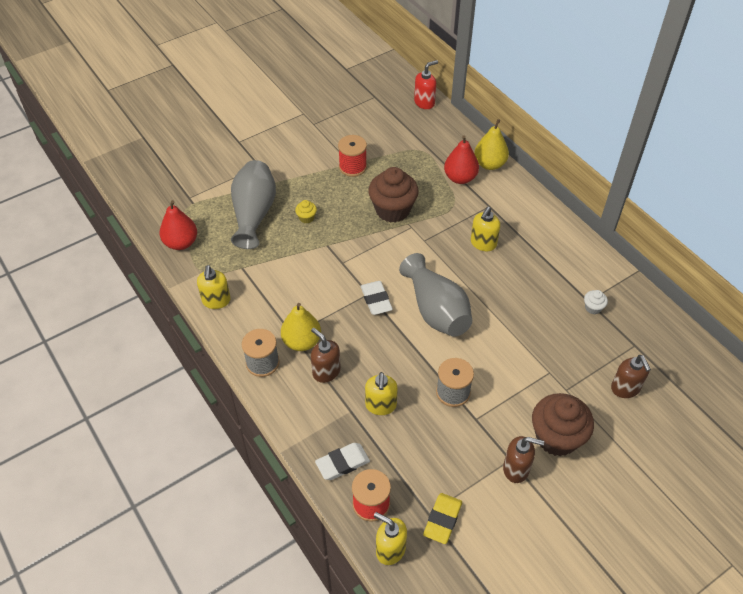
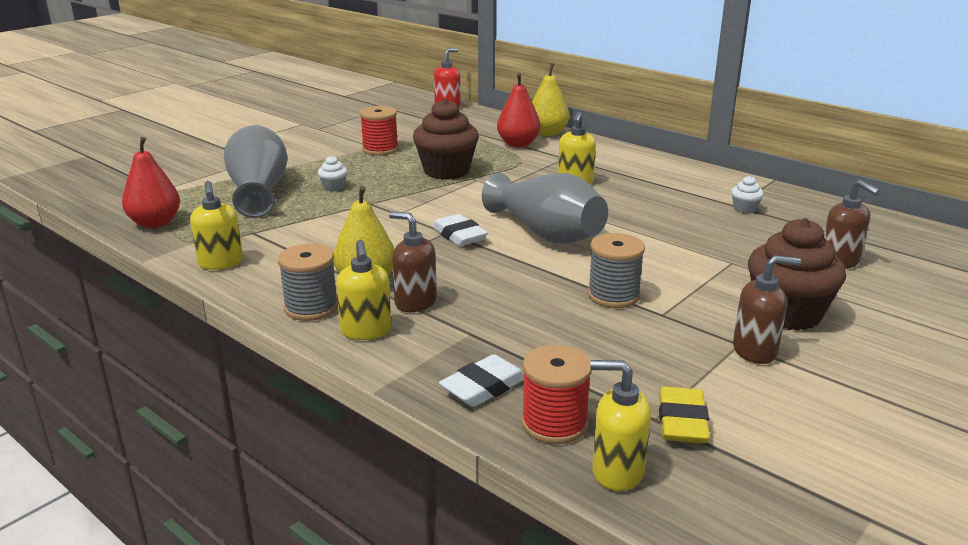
camera: 15 degrees left, 25 degrees down
yellow cupcake [295,200,317,224] -> white cupcake [318,156,348,191]
yellow soap dispenser [365,372,398,415] -> yellow soap dispenser moved to [336,240,391,340]

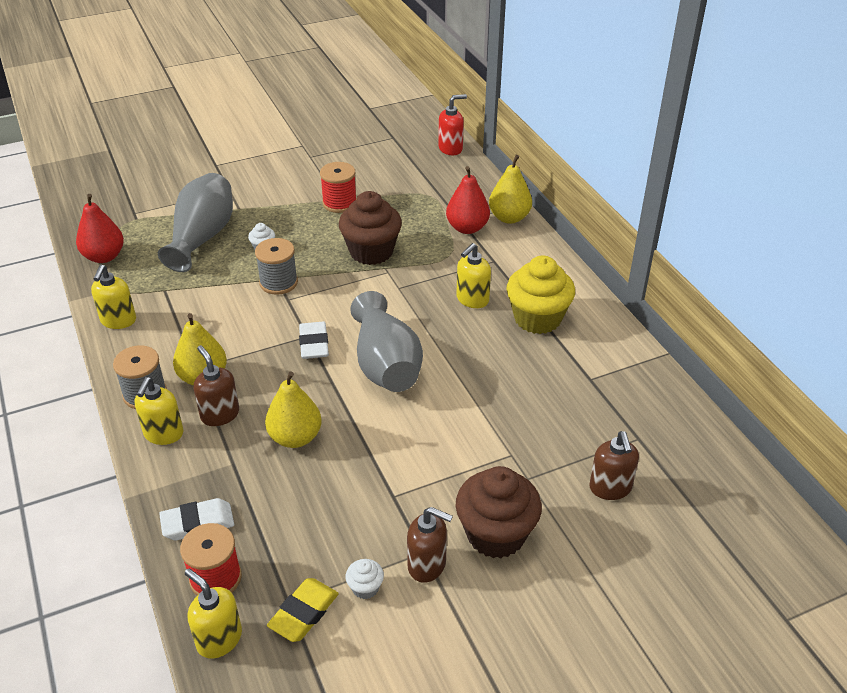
camera: 25 degrees right, 15 degrees up
grey spool [587,233,645,308] -> grey spool moved to [255,238,298,295]
white cupcake [731,176,764,214] -> white cupcake moved to [346,559,384,599]
none -> yellow pear [265,371,322,448]
none -> yellow cupcake [506,256,575,334]

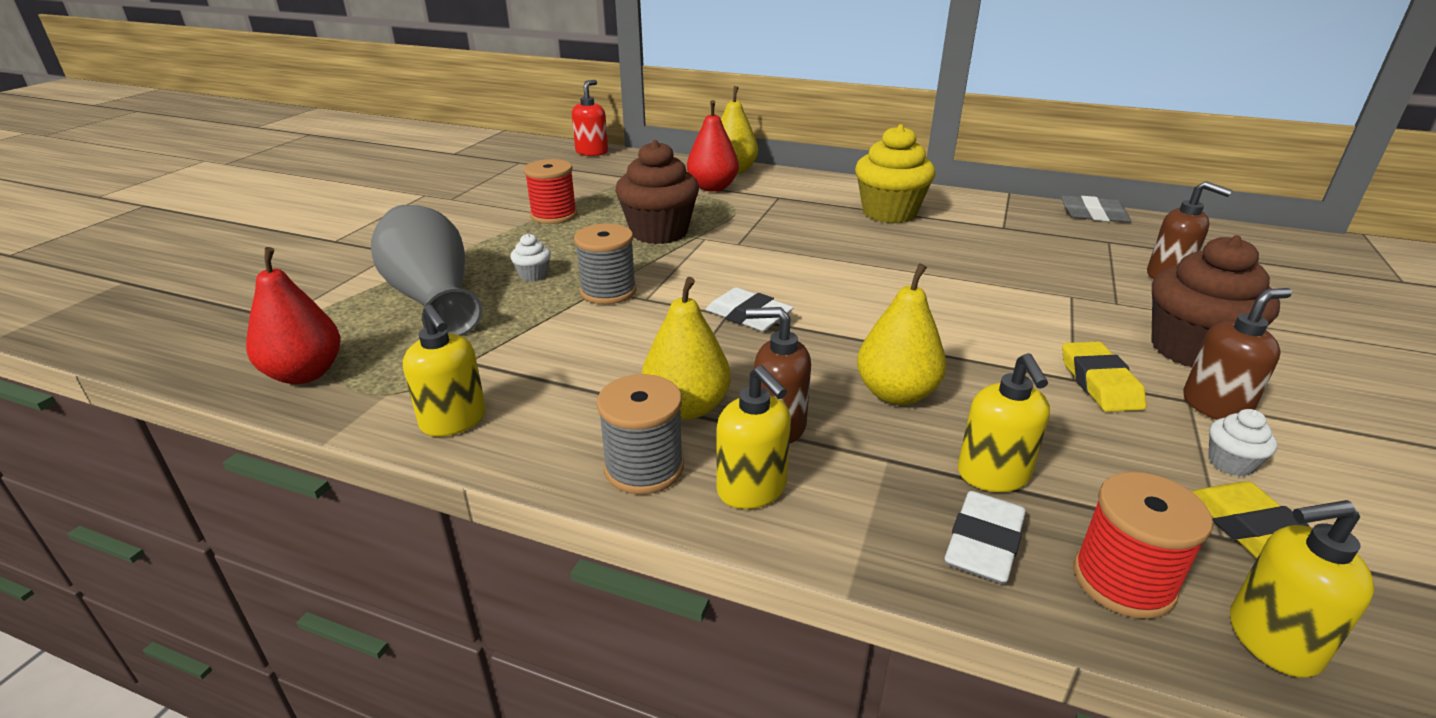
camera: 45 degrees left, 10 degrees down
grey vase [350,291,423,392] -> none
yellow soap dispenser [456,243,491,308] -> yellow soap dispenser moved to [958,353,1050,492]
none -> grey eraser [1061,196,1131,223]
none -> yellow eraser [1062,341,1146,412]

